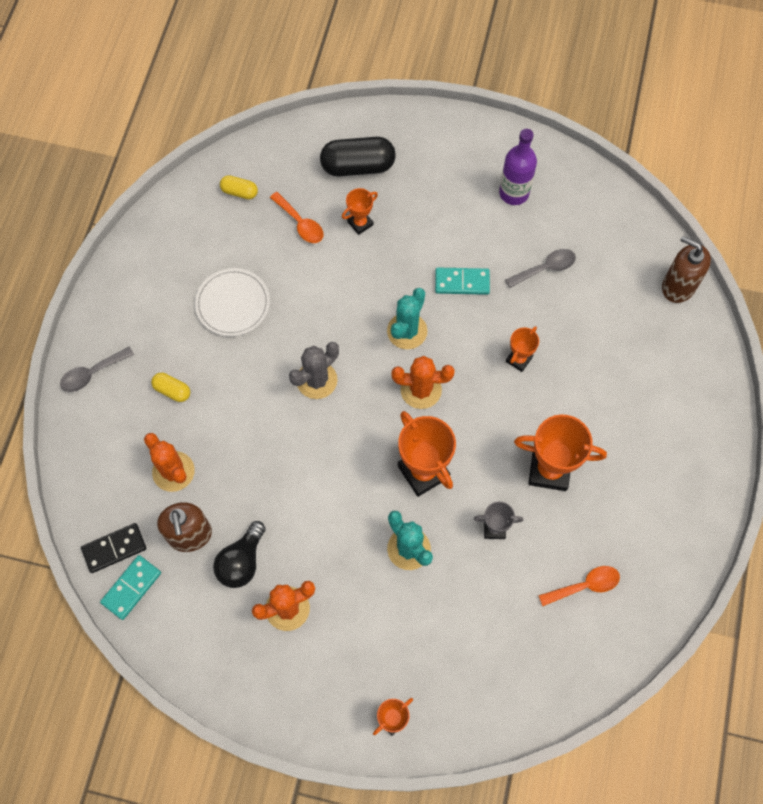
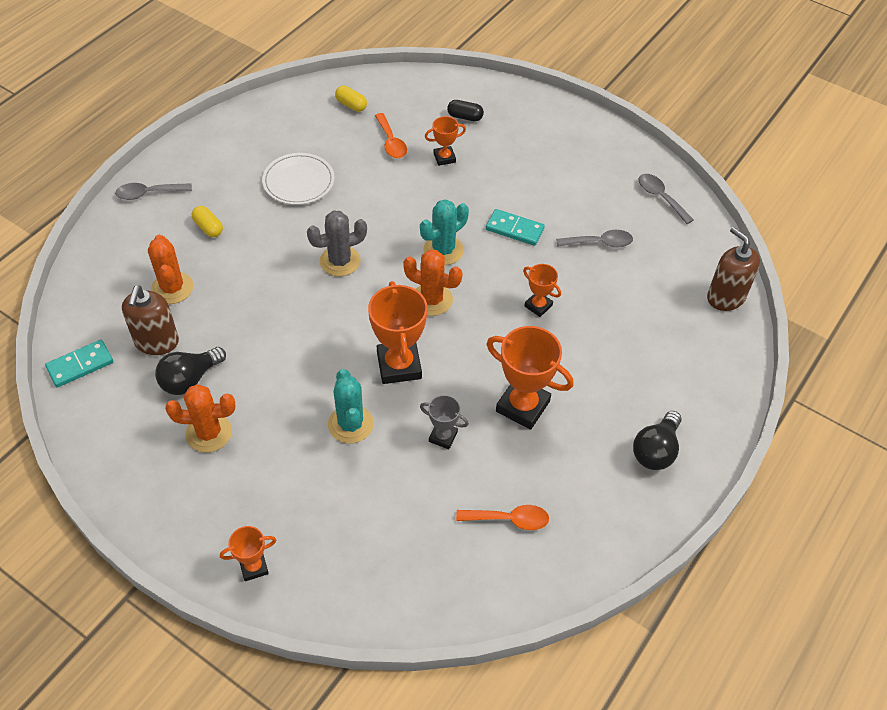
camera: 20 degrees right, 15 degrees down
black domino [81,523,146,573] -> none
black capsule [320,137,396,176] -> black capsule [447,100,484,121], size x0.51
purple bottle [499,129,537,205] -> none
orange trophy [506,326,539,372] -> orange trophy turned 75 degrees clockwise [523,264,561,317]
none -> black light bulb [633,411,682,470]
none -> grey spoon [638,174,694,224]

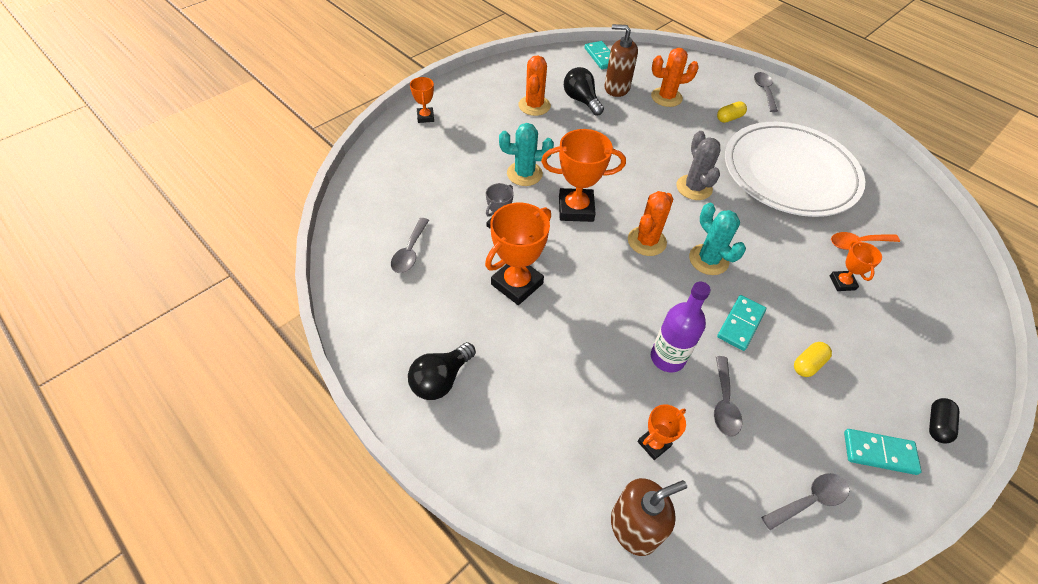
camera: 100 degrees right, 0 degrees up
white plate [262,153,335,205] -> white plate [725,122,865,217], size x2.06
yellow capsule [335,86,367,112] -> yellow capsule moved to [794,342,832,377]
black capsule [447,100,484,121] -> black capsule moved to [929,398,960,444]
orange spoon [456,505,549,530] -> grey spoon [391,218,429,273]
orange trophy [523,264,561,317] -> orange trophy moved to [637,404,686,460]
black light bulb [633,411,682,470] -> black light bulb turned 90 degrees counterclockwise [408,342,476,400]
none -> purple bottle [651,282,711,372]
none -> turquoise domino [844,429,922,475]

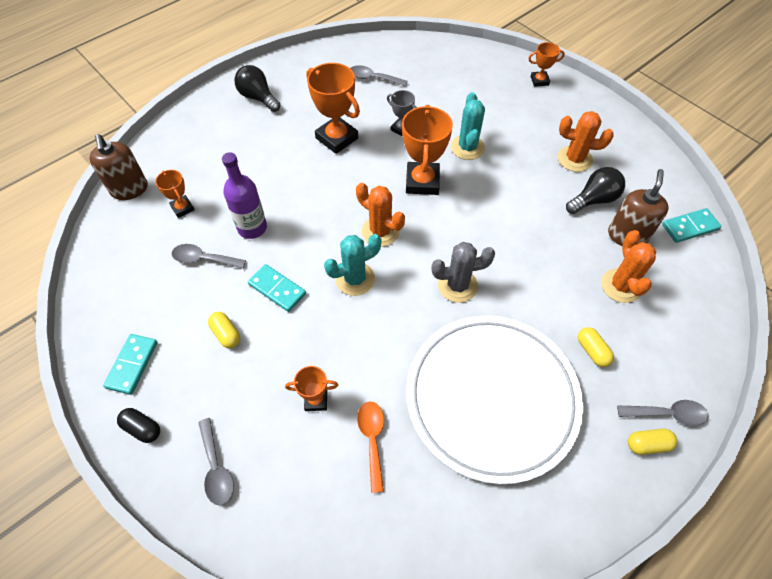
camera: 95 degrees right, 5 degrees up
grey spoon [761,473,849,530] -> grey spoon moved to [198,418,234,506]
none -> yellow capsule [628,429,677,455]

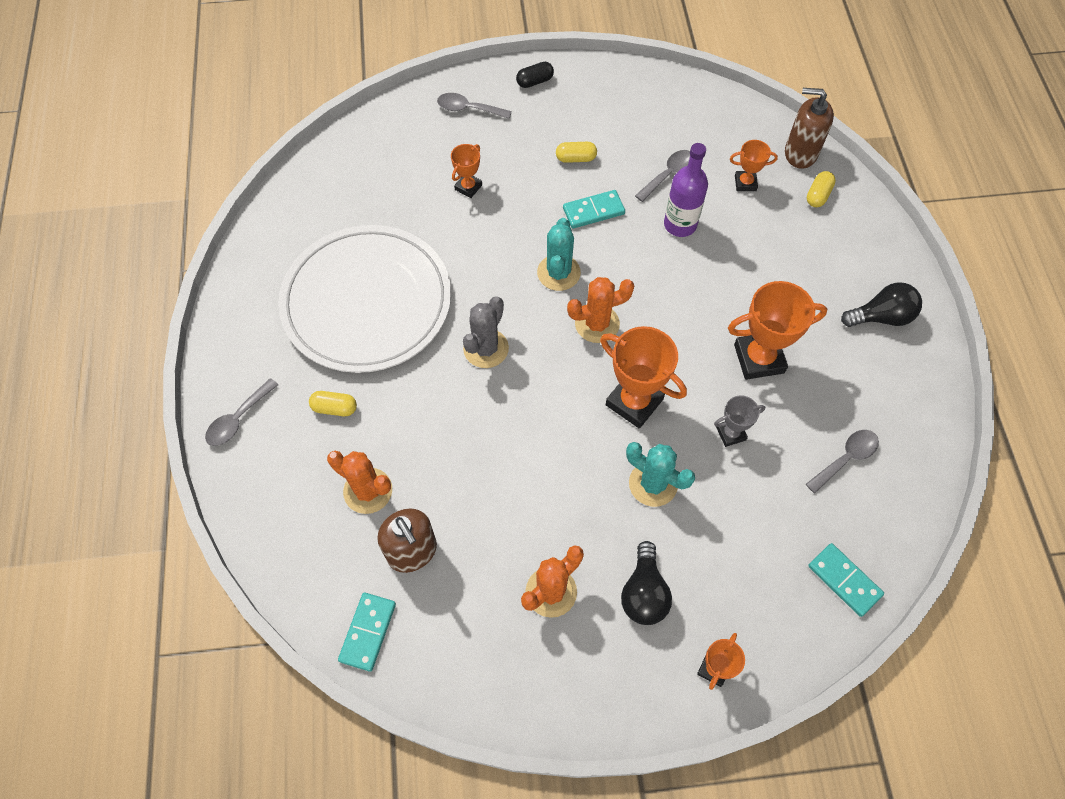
camera: 125 degrees right, 5 degrees up
turquoise domino [103,334,158,395] -> turquoise domino moved to [808,543,884,617]
orange spoon [357,401,384,493] -> none
black light bulb [566,167,625,214] -> black light bulb moved to [621,541,672,625]
yellow capsule [628,429,677,455] -> yellow capsule moved to [807,171,836,207]

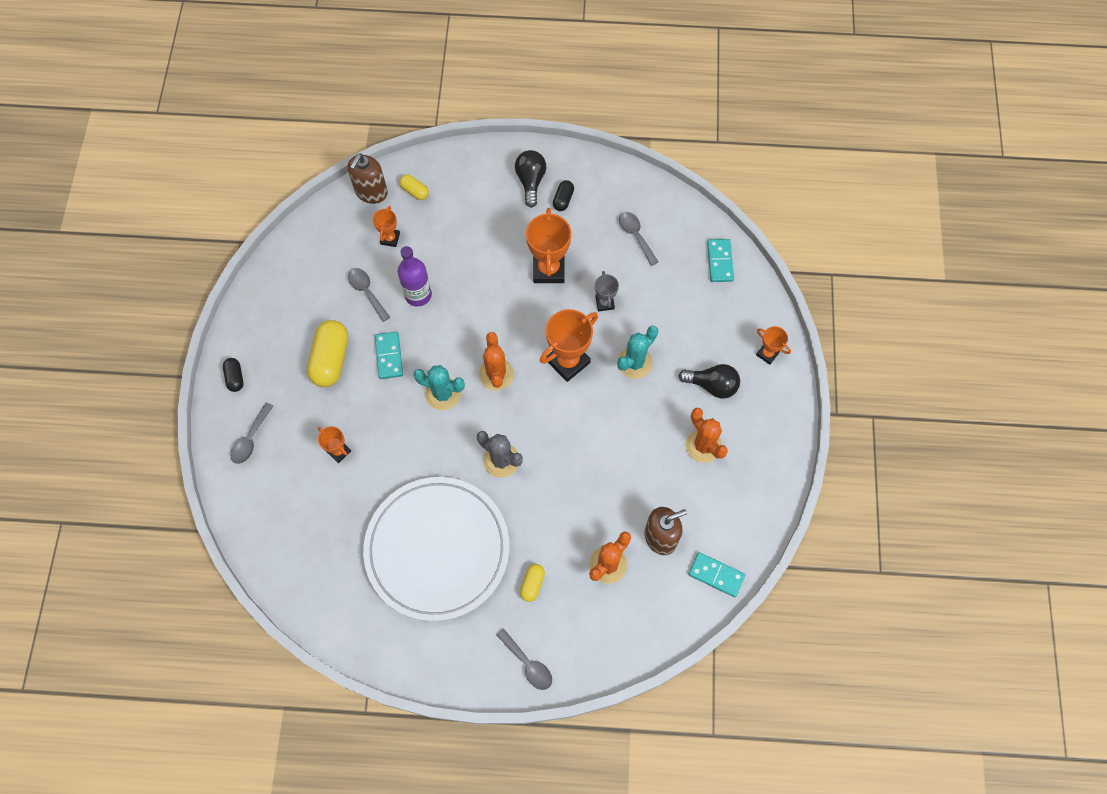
camera: 80 degrees left, 5 degrees up
yellow capsule [556,142,597,163] -> yellow capsule [307,320,348,387], size x1.94
turquoise domino [808,543,884,617] -> turquoise domino turned 60 degrees counterclockwise [707,239,734,282]
none -> black capsule [553,180,574,211]

